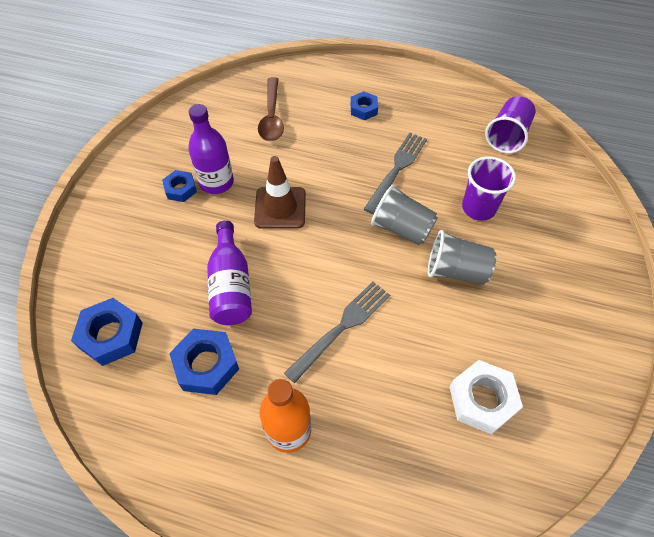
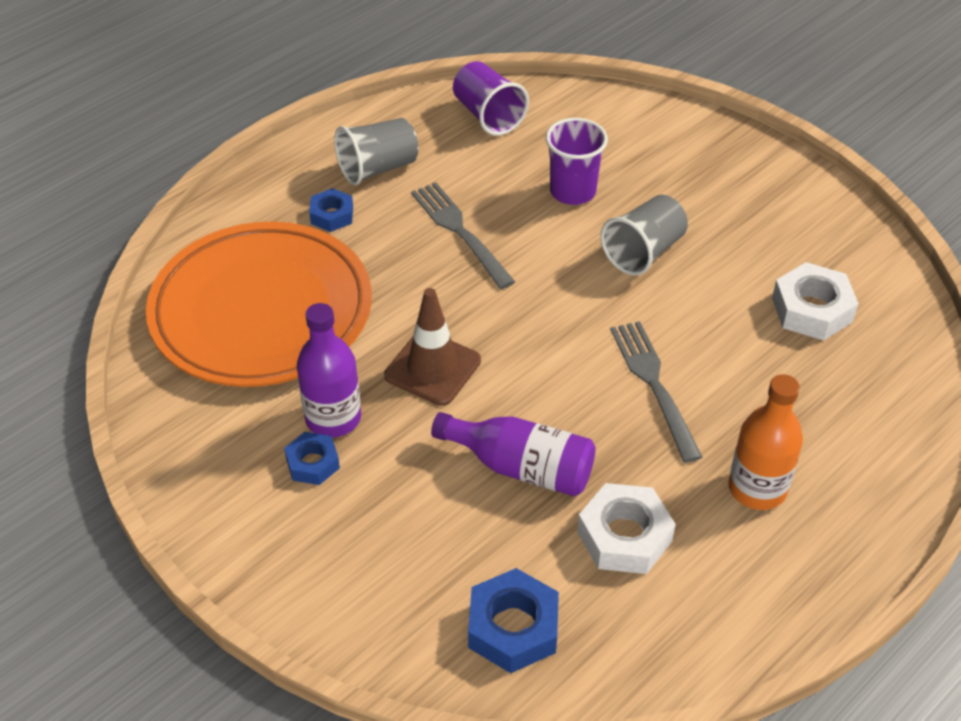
camera: 60 degrees left, 10 degrees down
blue nut [169,329,239,395] -> white nut [577,483,676,574]
brown spoon [258,77,284,141] -> orange plate [146,221,372,387]
grey cup [371,185,438,245] -> grey cup moved to [334,118,419,185]

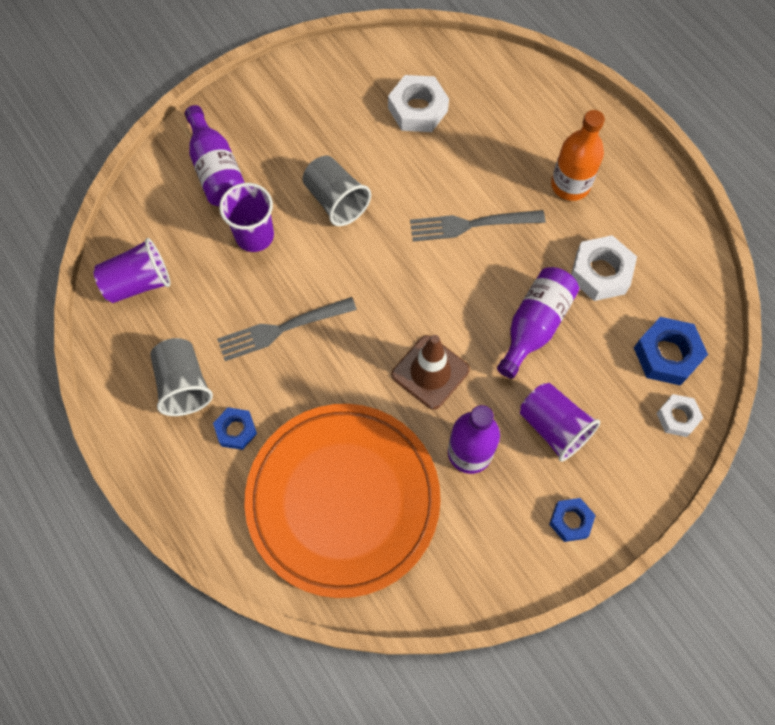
camera: 80 degrees left, 20 degrees up
blue nut [284,432,340,485] -> blue nut moved to [549,498,596,542]
none -> purple bottle [185,105,245,206]
none -> purple cup [520,383,600,461]
none -> white nut [656,394,703,437]

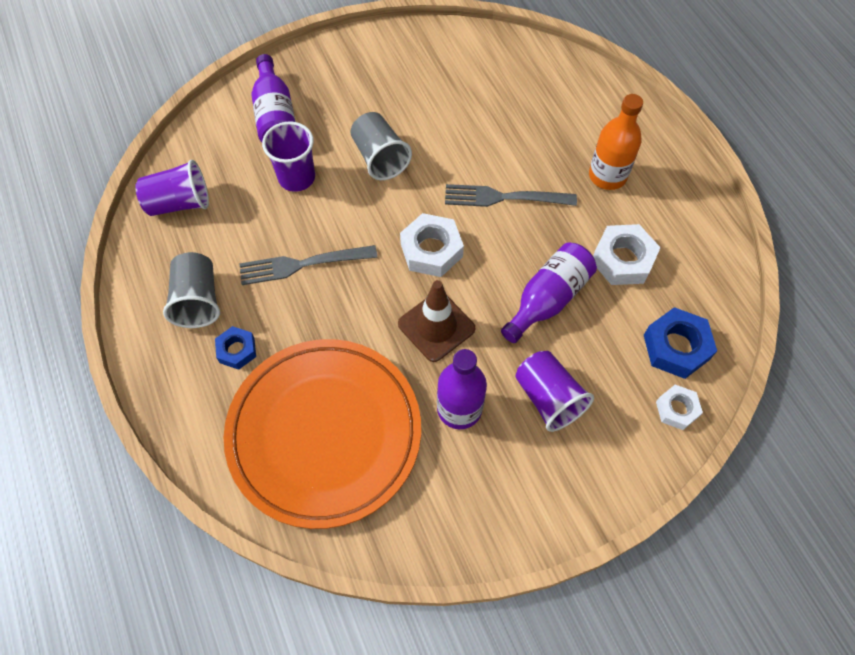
camera: 10 degrees right, 5 degrees down
white nut [388,75,449,132] -> white nut moved to [400,213,464,277]
blue nut [549,498,596,542] -> none

